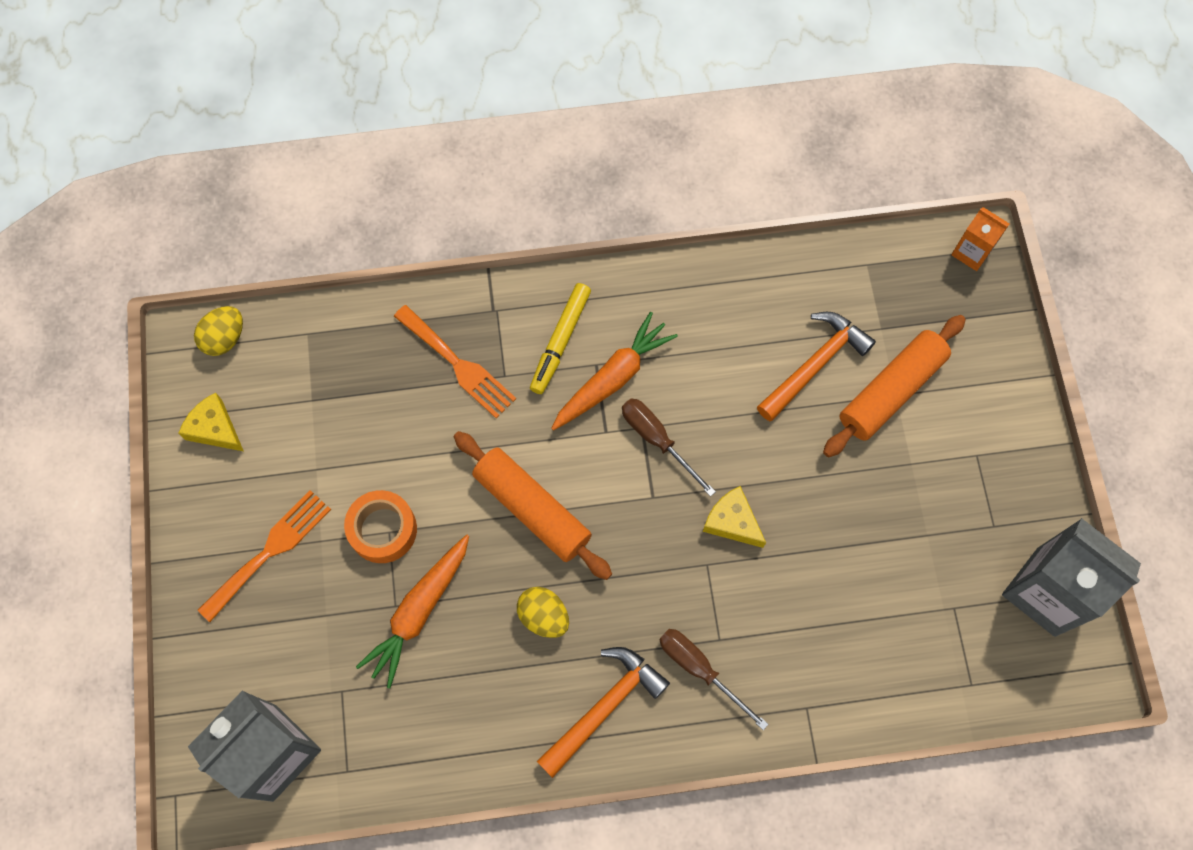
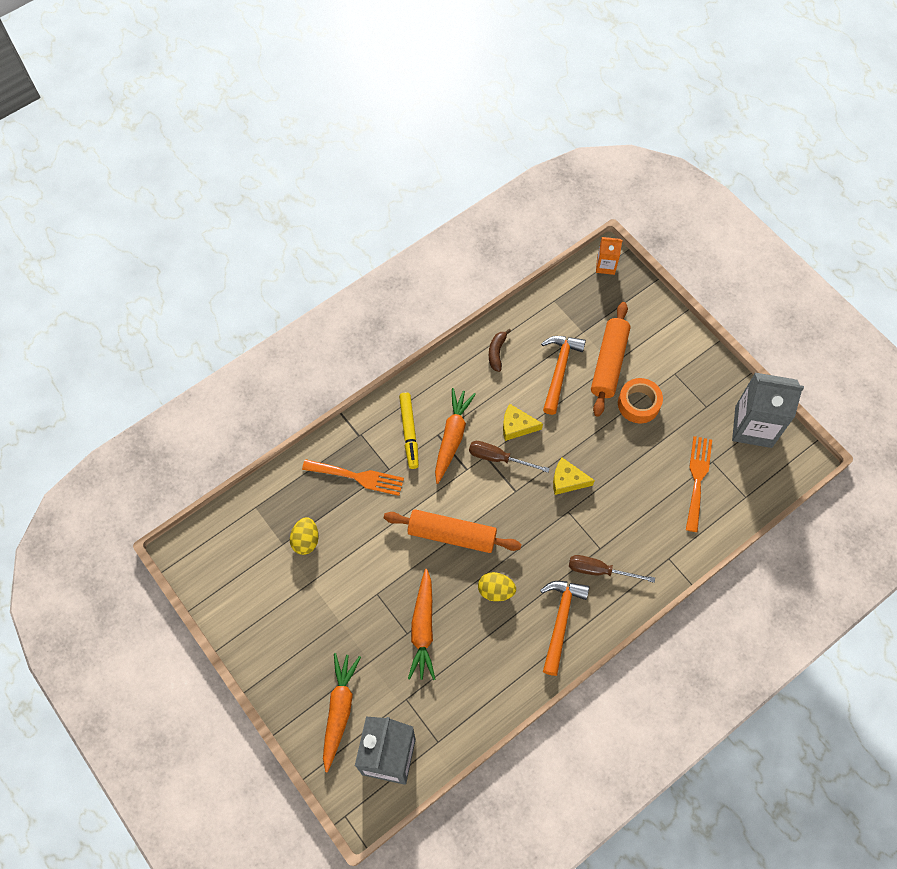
camera: 30 degrees left, 5 degrees down
yellow cheese [179,393,244,451] -> yellow cheese moved to [503,404,543,441]
yellow egg [194,306,243,356] -> yellow egg moved to [290,517,318,555]
orange fork [198,490,331,622] -> orange fork moved to [686,436,712,532]
orange tape [344,490,417,563] -> orange tape moved to [618,378,663,423]
none -> orange carrot [323,653,361,772]
none -> brown banana [489,329,511,372]

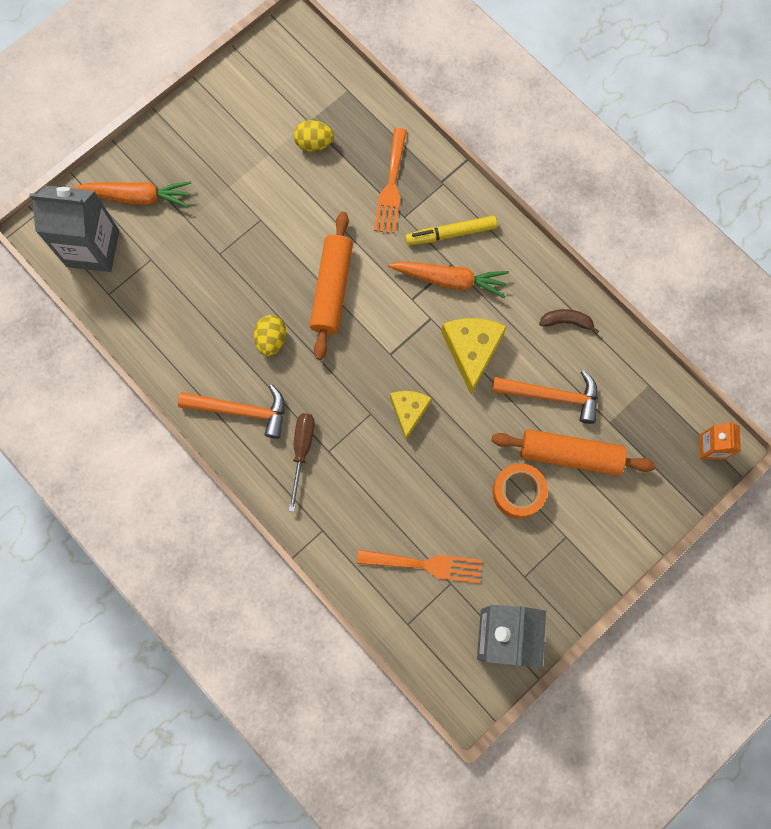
camera: 85 degrees right, 10 degrees up
orange carrot [408,569,436,680] -> none
brown screwdriver [469,441,550,473] -> none
yellow cheese [503,404,543,441] -> yellow cheese [441,318,507,394], size x1.54

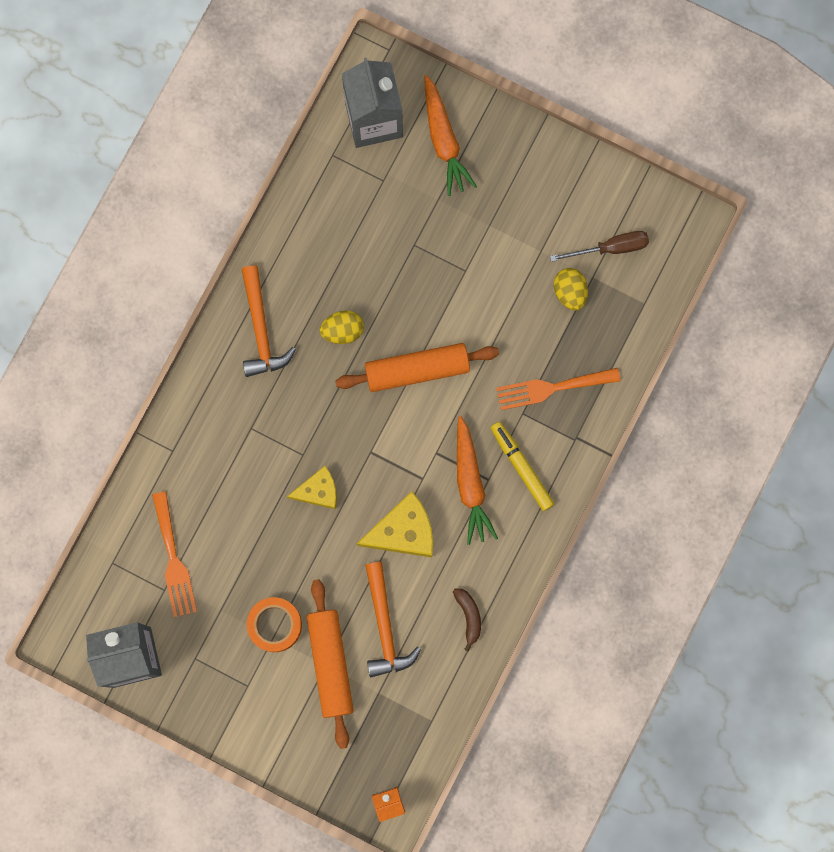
camera: 70 degrees right, 5 degrees up
brown screwdriver [289,413,315,512] -> brown screwdriver moved to [550,231,649,262]

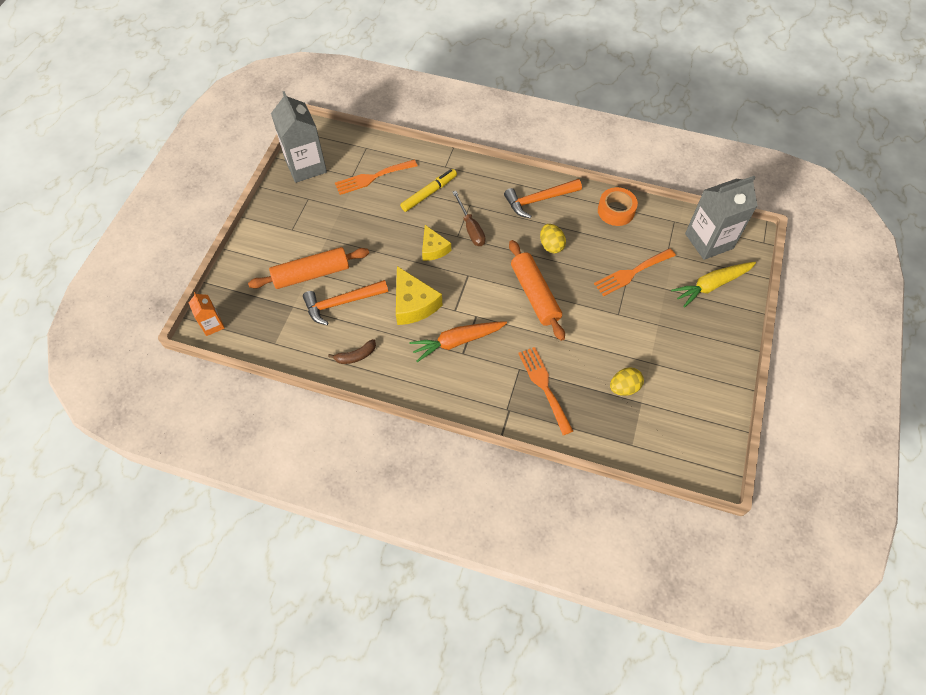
camera: 80 degrees right, 20 degrees down
orange tape [247,597,302,652] -> orange tape moved to [598,187,638,226]
orange carrot [424,75,477,196] -> yellow carrot [671,262,756,308]
yellow marker [491,421,554,511] -> yellow marker moved to [400,169,457,212]
brown screwdriver [550,231,649,262] -> brown screwdriver moved to [452,191,486,246]
none -> orange fork [594,248,676,296]

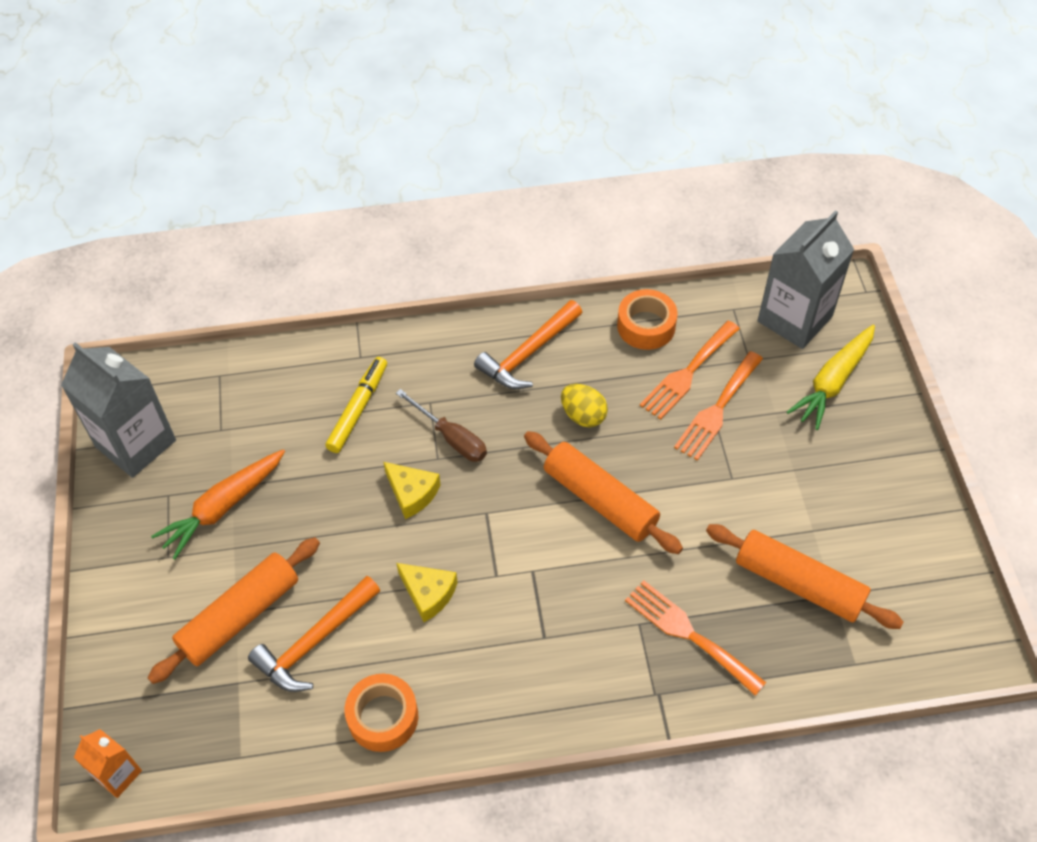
camera: 25 degrees left, 5 degrees down
brown banana [328,339,376,364] -> orange tape [345,674,418,752]
orange fork [335,159,418,195] -> orange fork moved to [640,320,740,420]
yellow cheese [396,266,442,325] -> yellow cheese [396,563,458,622], size x0.65
orange carrot [409,321,507,362] -> orange carrot moved to [151,449,285,560]
yellow egg [610,368,644,396] -> orange rolling pin [706,524,903,629]

